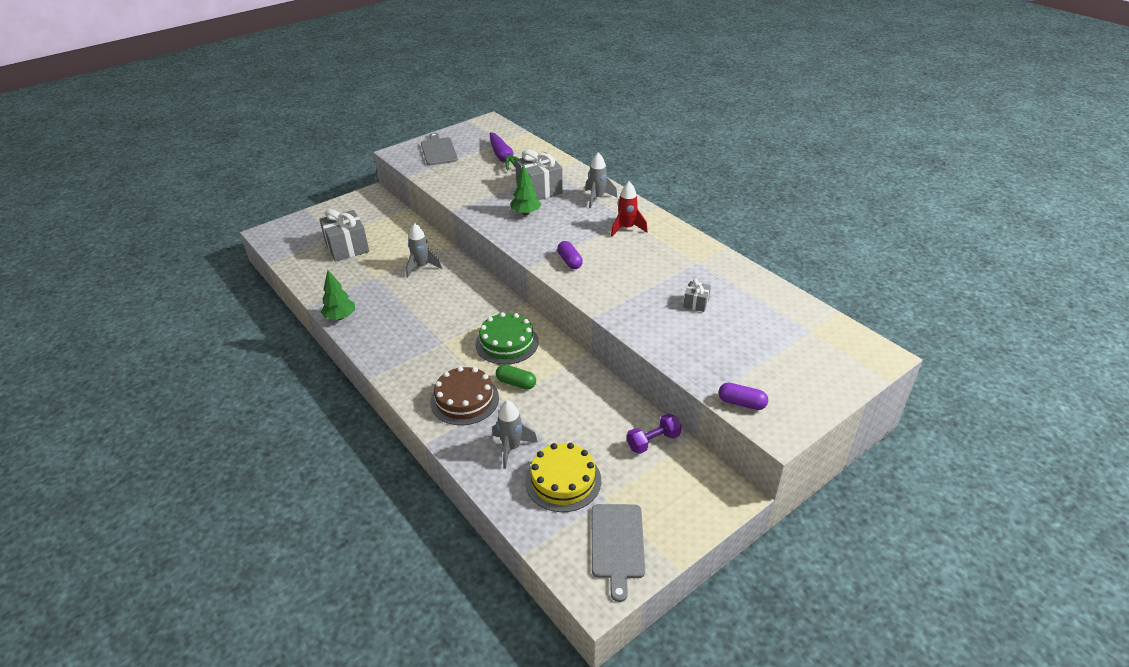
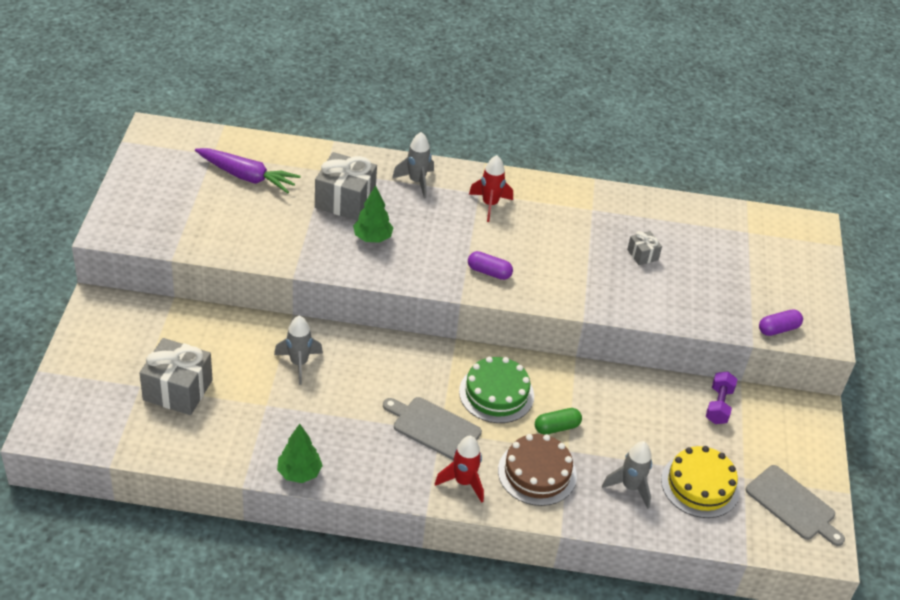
camera: 50 degrees left, 5 degrees up
grey cutting board [421,133,458,165] -> grey cutting board moved to [383,397,482,460]
none -> red rocket [435,436,484,503]

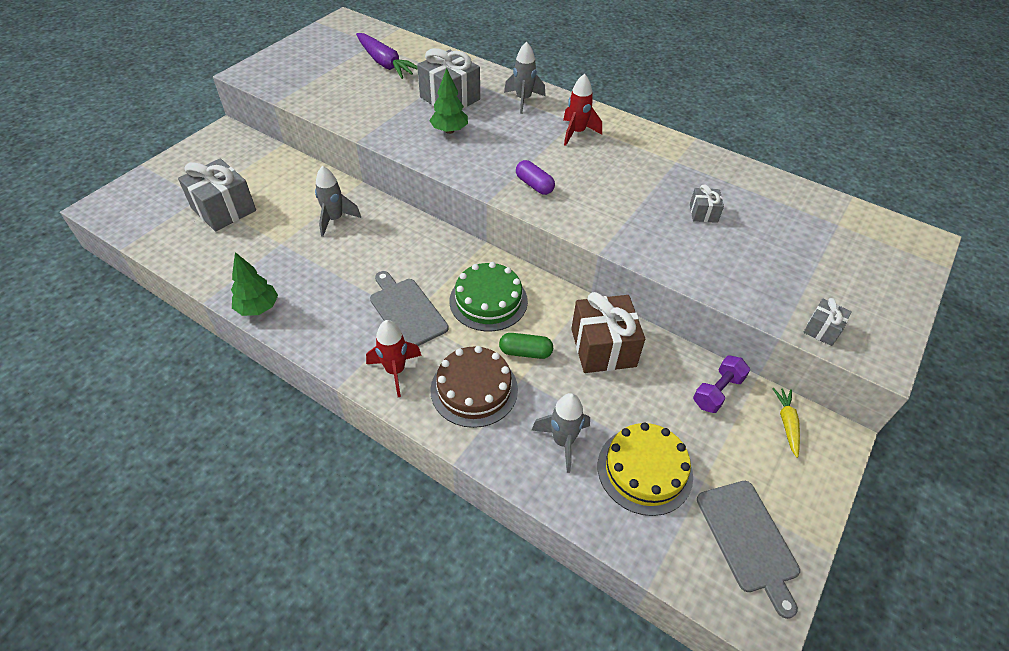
camera: 30 degrees right, 5 degrees up
purple capsule [759,309,803,336] -> grey gift [803,298,852,346]
none -> brown gift [571,292,645,373]
none -> yellow carrot [772,388,800,458]

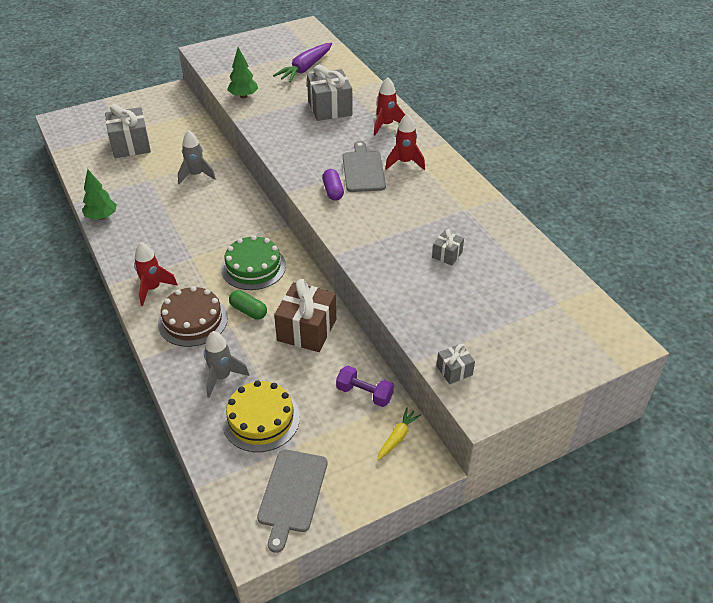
camera: 30 degrees right, 5 degrees down
purple carrot [356,33,418,79] -> purple carrot turned 45 degrees clockwise [273,43,332,82]
grey cutting board [370,271,449,346] -> grey cutting board moved to [343,141,386,192]
green tree [429,68,468,134] -> green tree moved to [227,47,258,98]
grey rocket [504,42,546,114] -> red rocket [374,77,405,135]
purple dumbbell [693,355,750,413] -> purple dumbbell turned 45 degrees clockwise [336,366,394,407]

